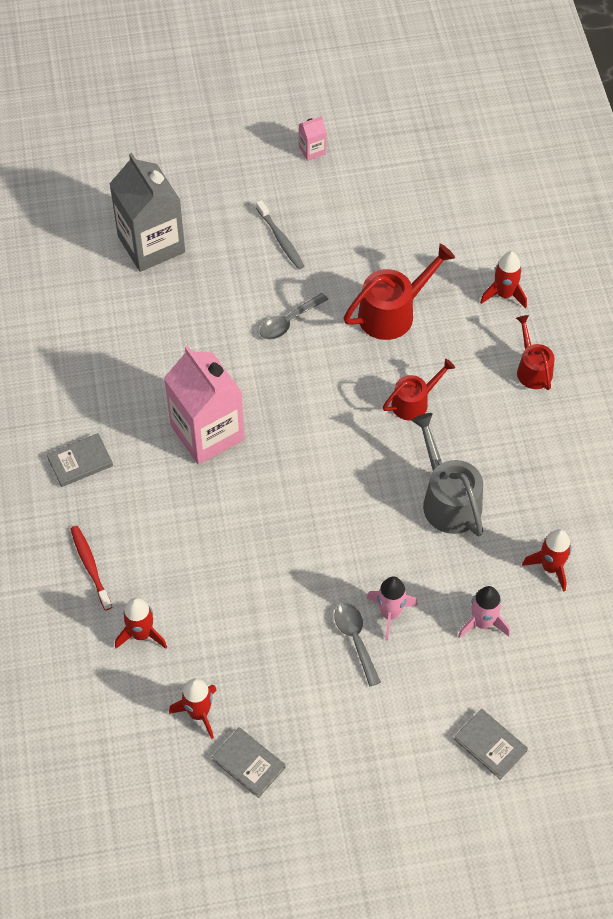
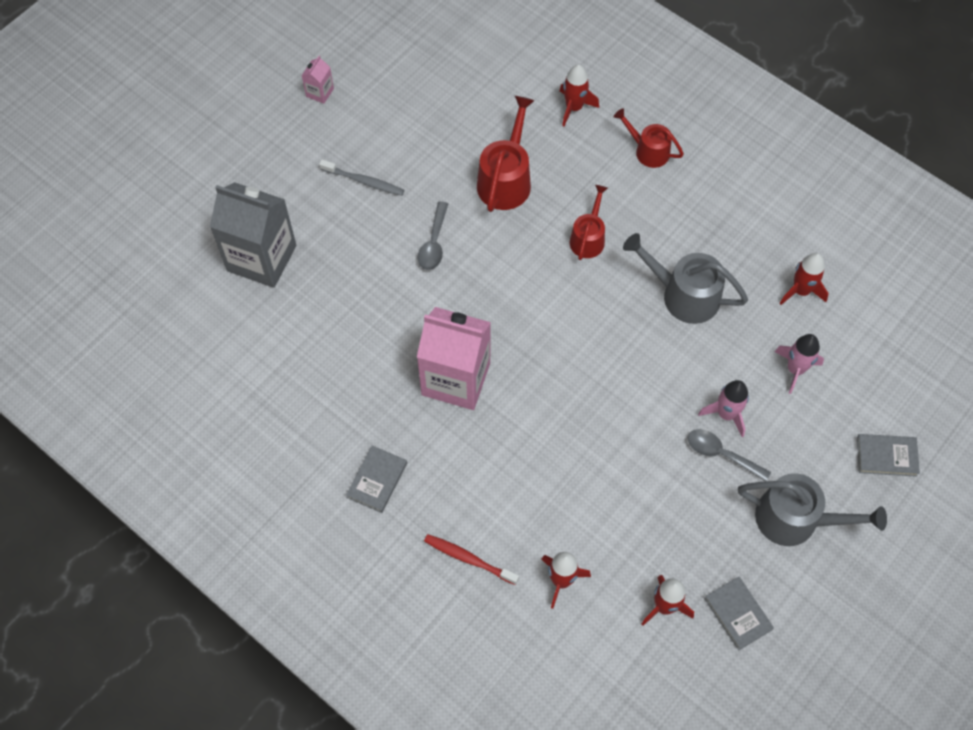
camera: 40 degrees left, 5 degrees up
grey book [212,727,286,798] -> grey book turned 60 degrees clockwise [704,577,774,651]
none -> grey watering can [738,473,887,546]

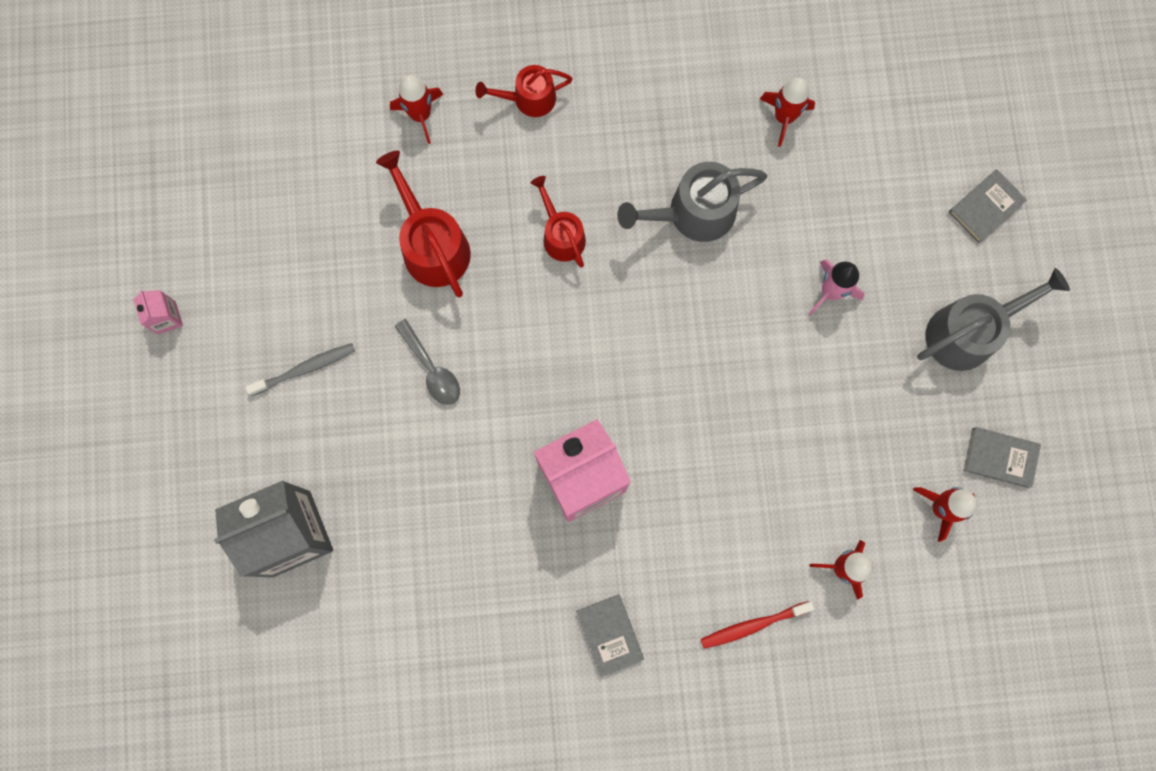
camera: 45 degrees left, 15 degrees up
grey spoon [688,429,771,482] -> none
pink rocket [774,334,824,394] -> none

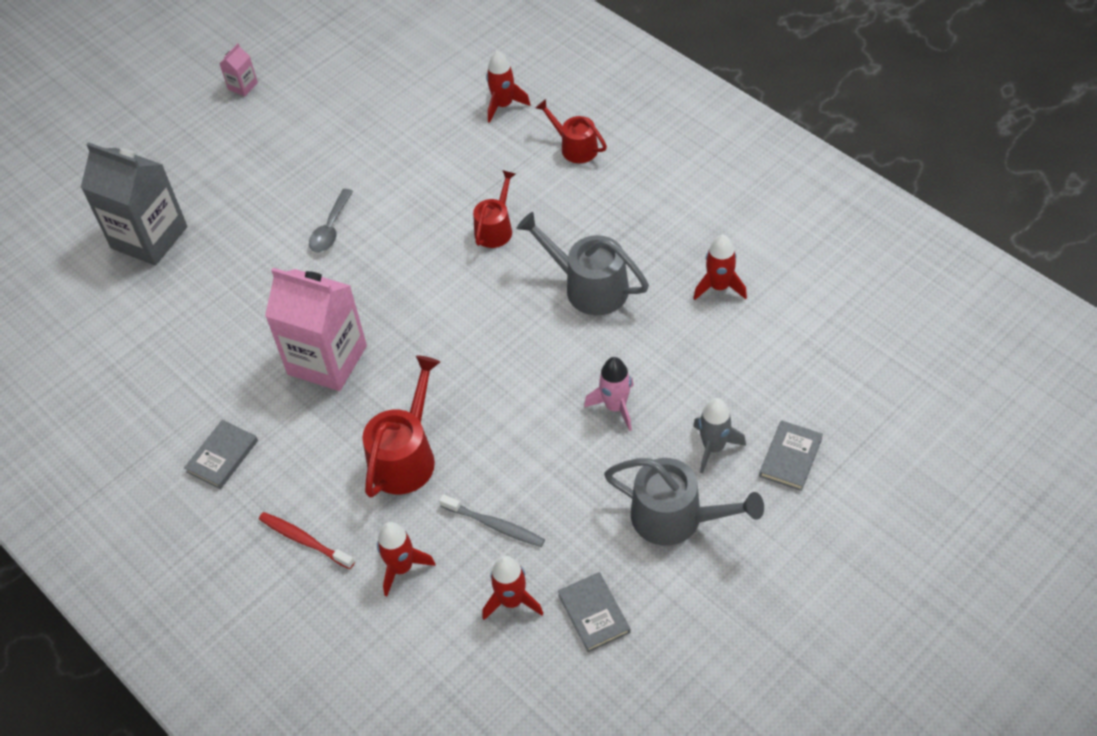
camera: 55 degrees right, 25 degrees down
grey toothbrush [245,343,355,396] -> grey toothbrush moved to [439,494,545,547]
red watering can [376,151,471,297] -> red watering can moved to [362,355,440,498]
grey book [949,169,1027,243] -> grey book turned 75 degrees counterclockwise [759,420,823,491]
none -> grey rocket [693,398,746,474]

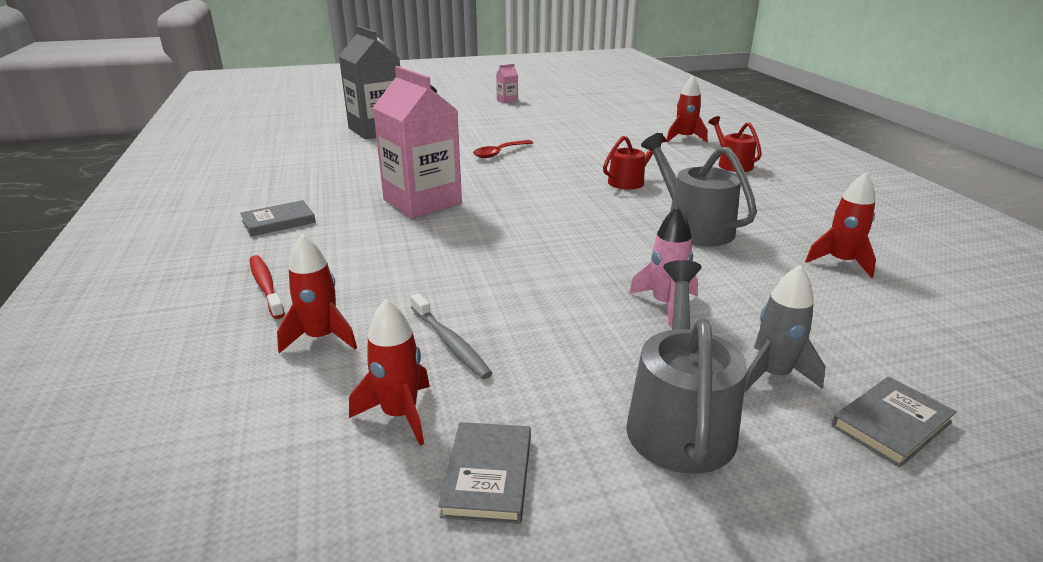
camera: 25 degrees right, 25 degrees down
grey spoon [309,189,353,253] -> red spoon [473,140,533,158]
red watering can [362,355,440,498] -> none
grey watering can [604,458,764,546] -> grey watering can turned 135 degrees counterclockwise [626,260,747,474]

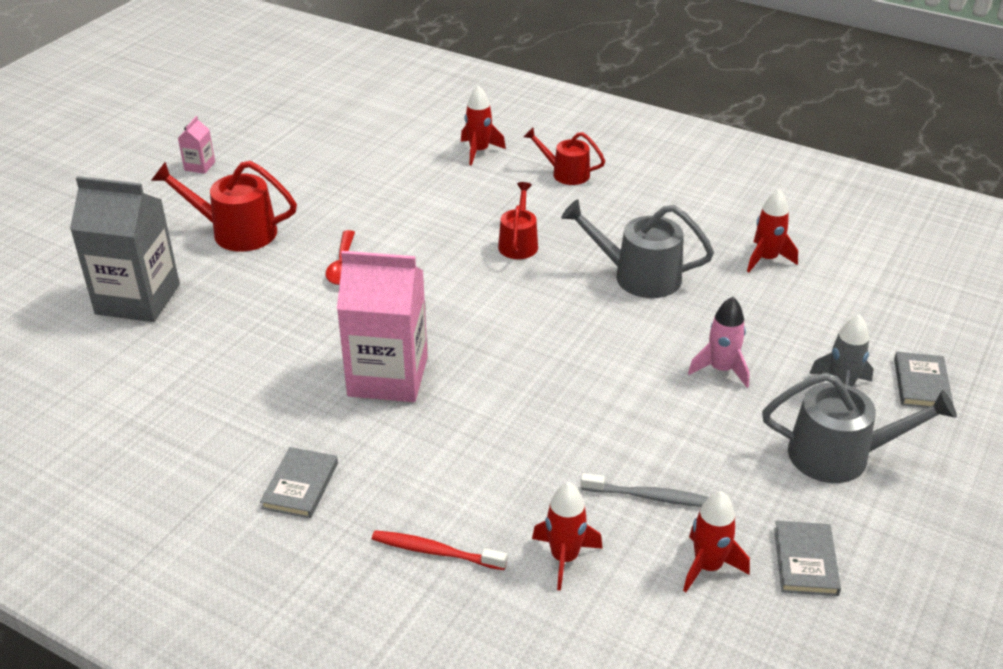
camera: 45 degrees left, 10 degrees up
grey book [438,422,531,524] -> grey book turned 45 degrees clockwise [774,521,841,596]
grey watering can [626,260,747,474] -> grey watering can turned 135 degrees clockwise [762,372,957,483]
none -> red watering can [151,161,297,252]

